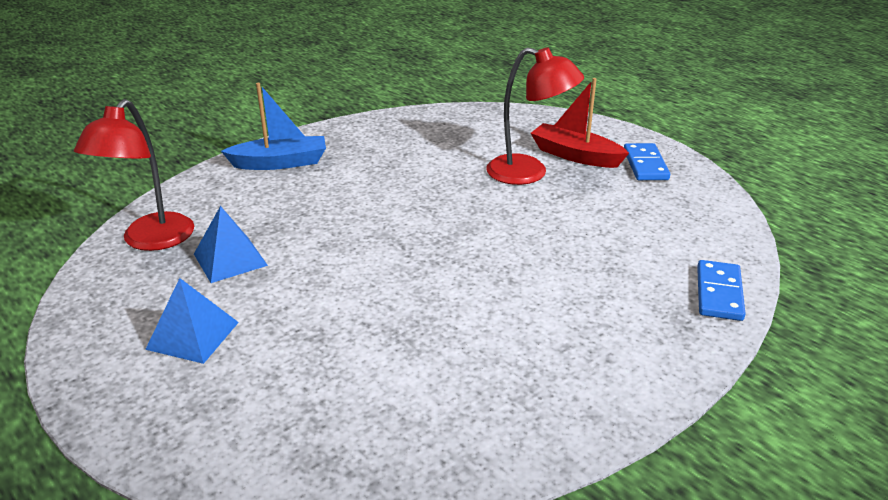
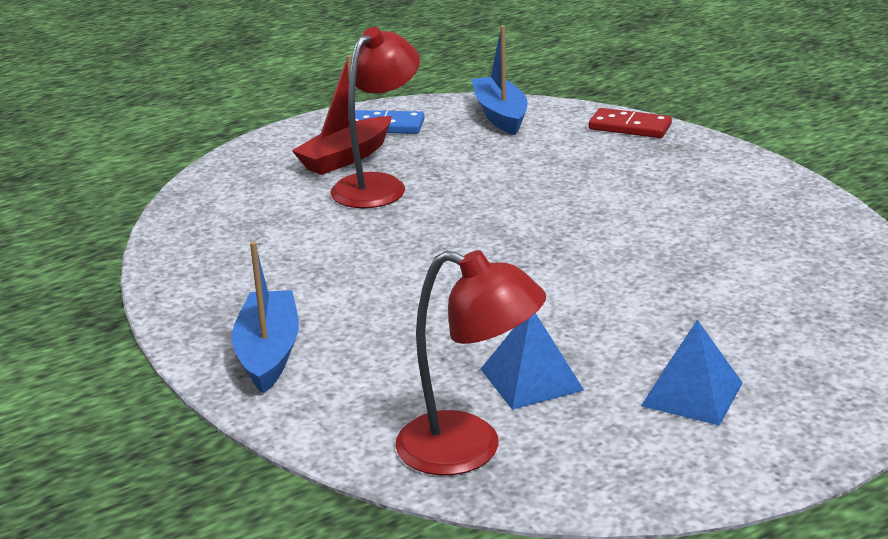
camera: 80 degrees left, 5 degrees down
blue domino [697,260,746,321] -> red domino [589,108,672,138]
none -> blue boat [471,25,528,135]

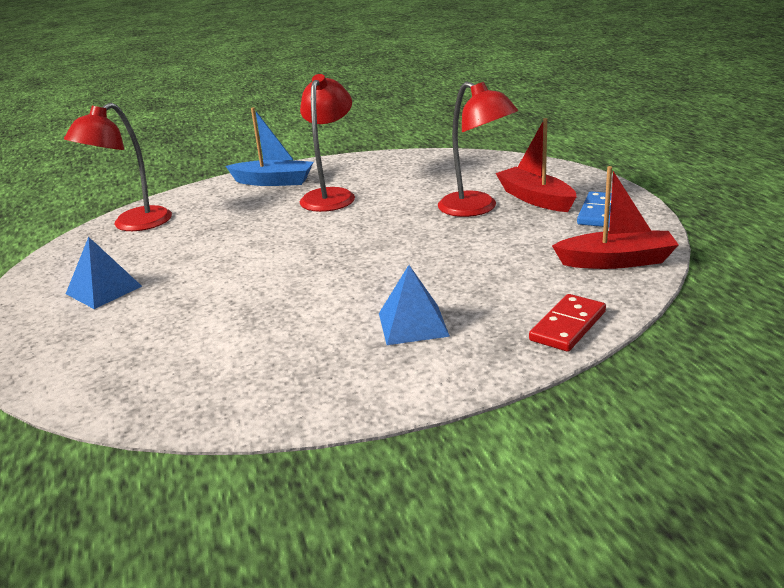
camera: 105 degrees right, 0 degrees up
blue boat [471,25,528,135] -> red boat [552,166,679,269]
blue pyramid [481,313,585,410] -> blue pyramid moved to [379,265,450,345]
none -> red lamp [300,74,355,212]

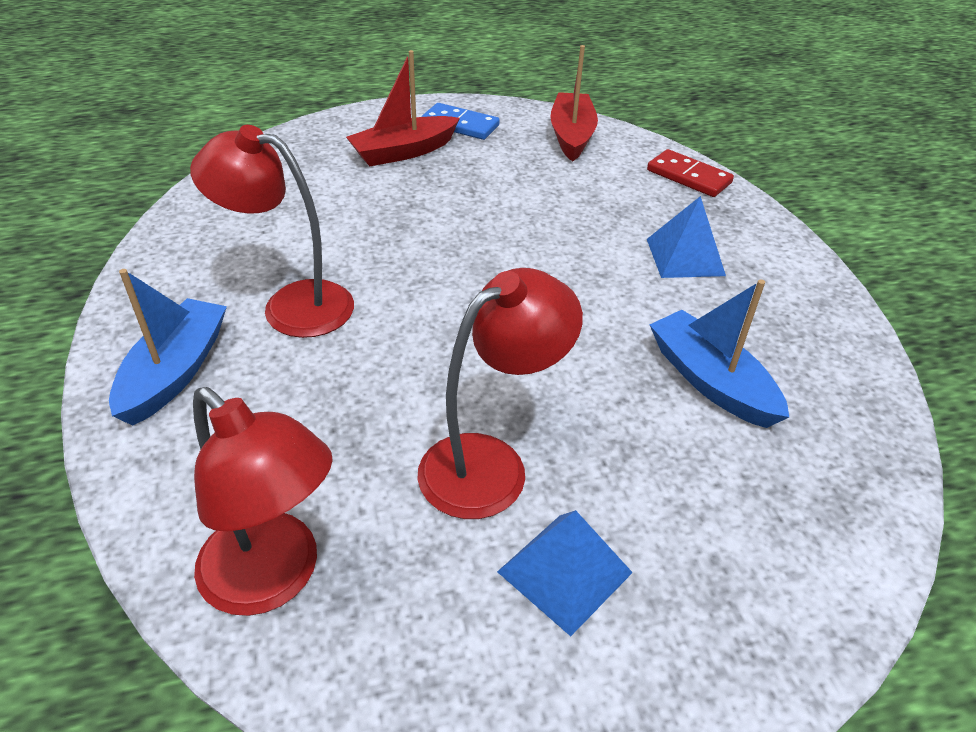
camera: 90 degrees left, 15 degrees up
red lamp [438,81,518,217] -> red lamp moved to [417,268,583,519]
none -> blue boat [650,279,789,428]

